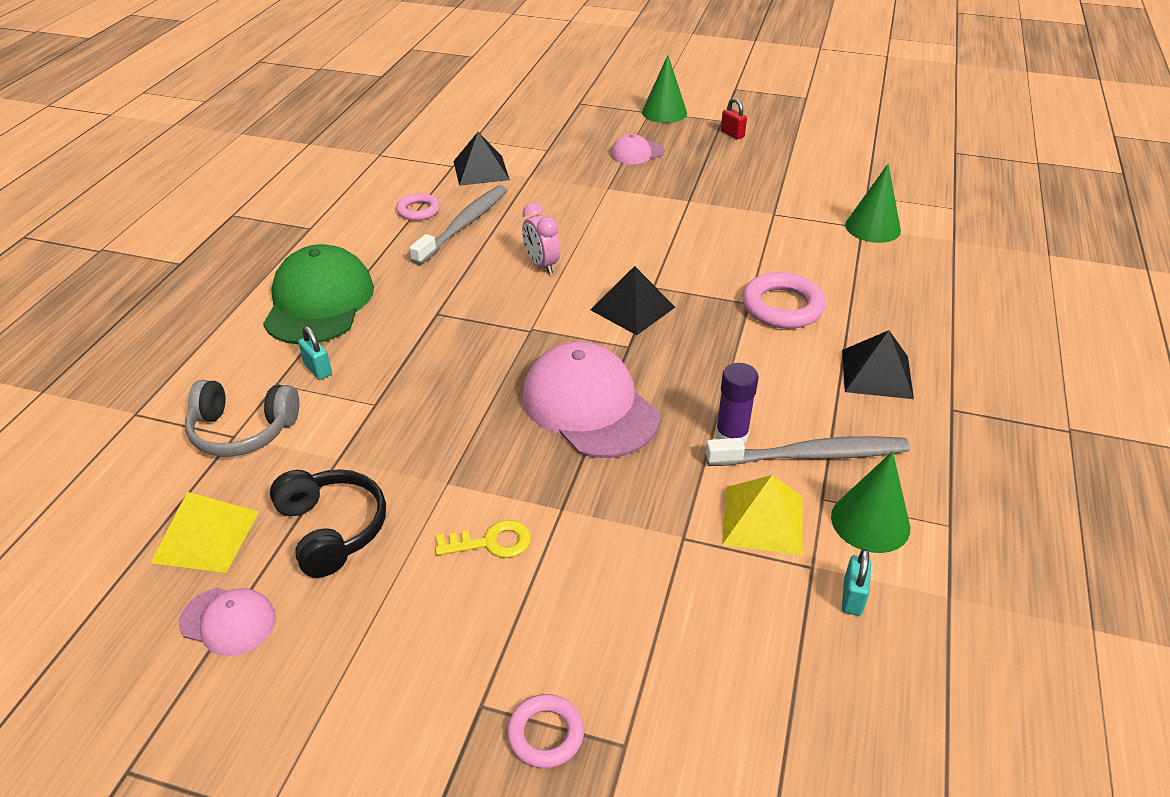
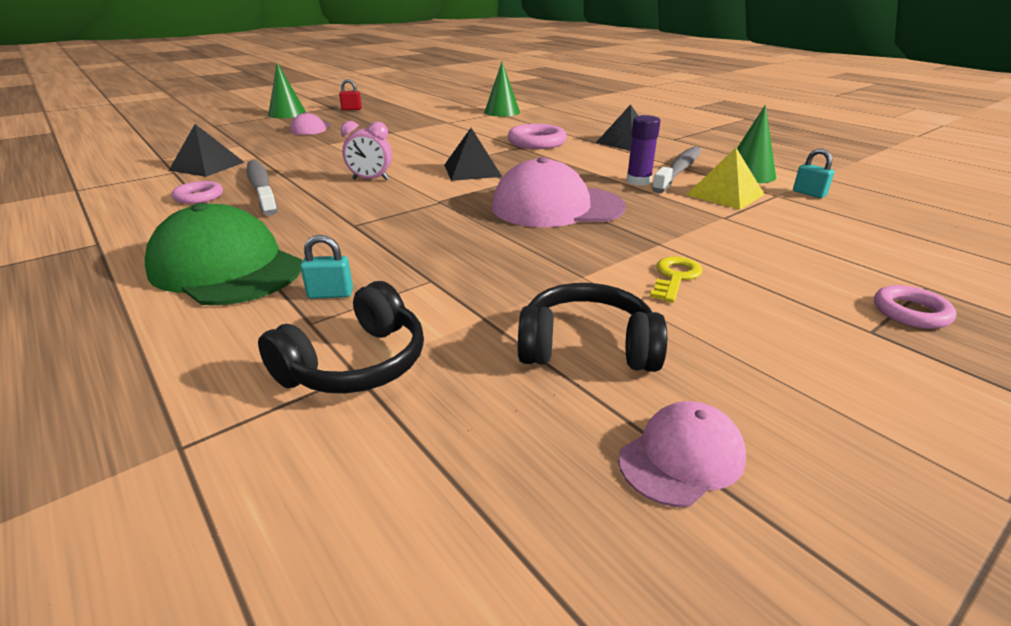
camera: 55 degrees left, 10 degrees down
yellow pyramid [150,492,259,573] -> none
grey headphones [185,380,300,457] -> black headphones [258,281,424,394]

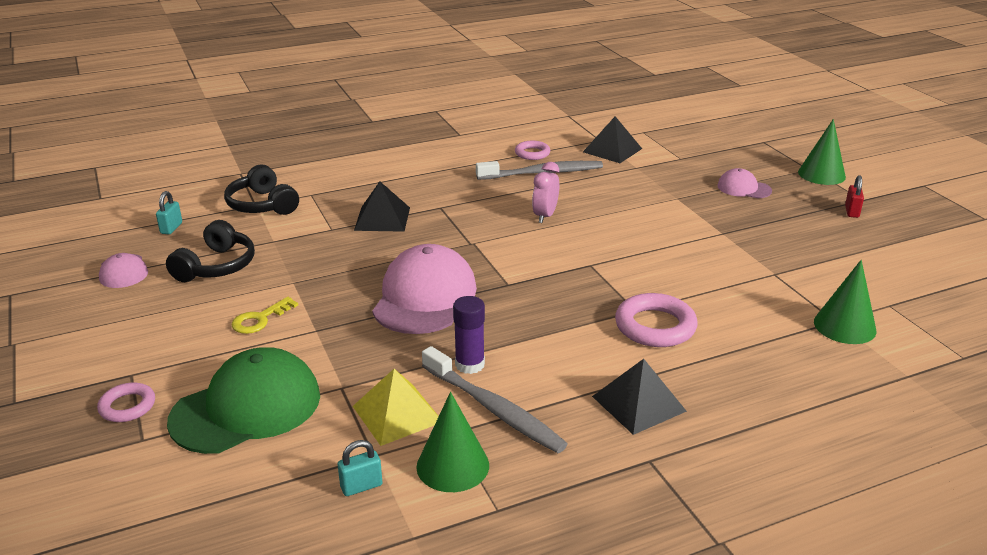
camera: 105 degrees right, 0 degrees up
green cap [145,203,302,305] -> green cap moved to [167,347,320,454]
turquoise padlock [300,235,353,299] -> turquoise padlock moved to [156,191,182,234]
black pyramid [444,128,502,181] -> black pyramid moved to [354,181,410,232]
yellow key [650,256,703,303] -> yellow key turned 90 degrees clockwise [231,297,298,334]

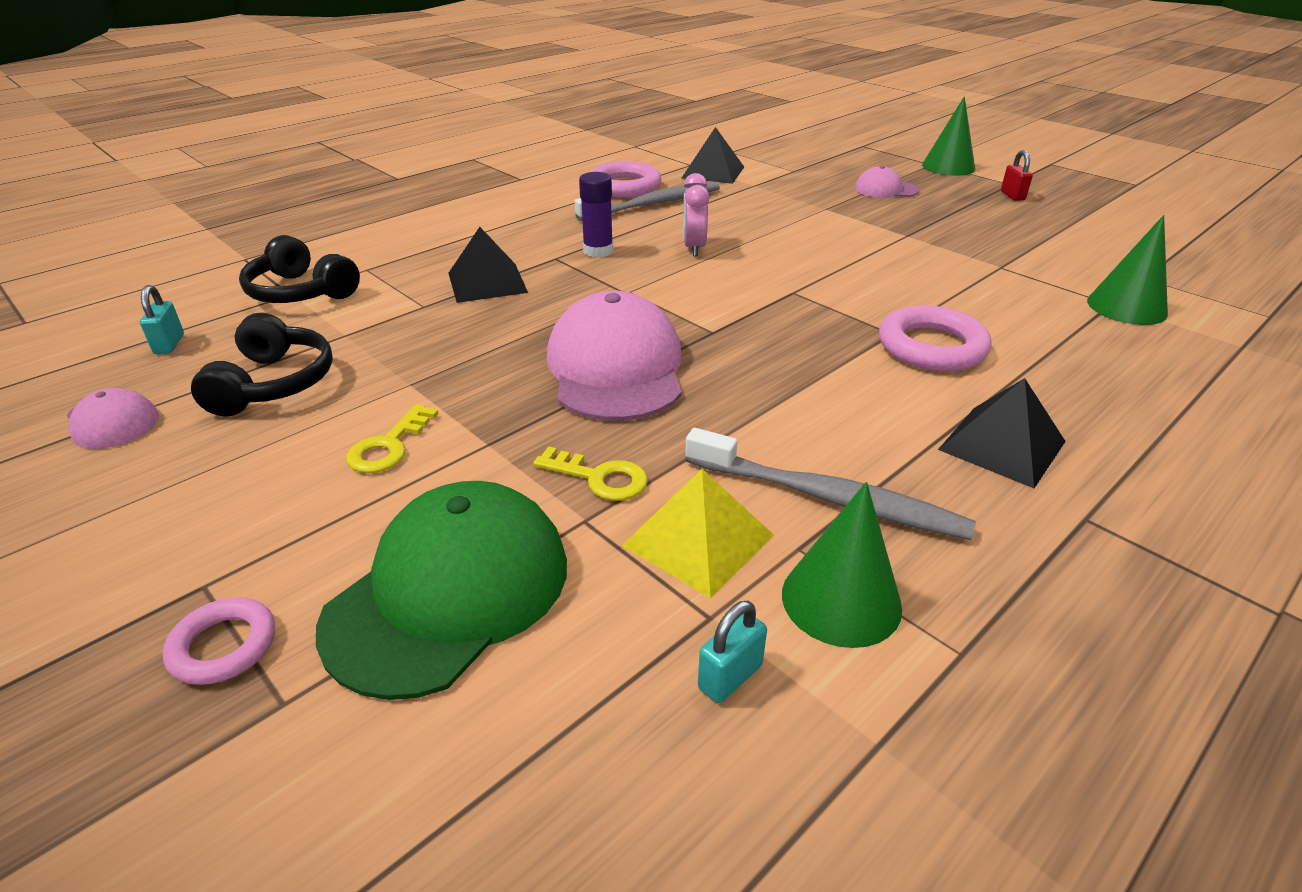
camera: 20 degrees left, 5 degrees up
purple glue stick [453,296,485,374] -> purple glue stick moved to [579,172,613,257]
pink ring [515,141,550,160] -> pink ring [590,161,661,198], size x1.66
none -> yellow key [533,446,648,501]

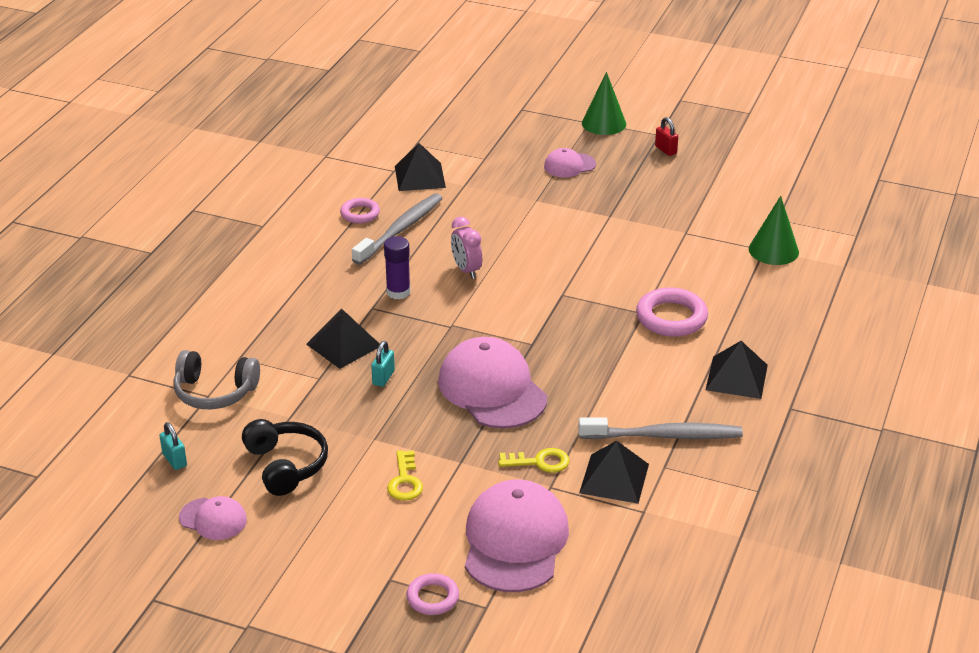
camera: 25 degrees left, 0 degrees up
black headphones [239,235,360,303] -> grey headphones [173,350,260,409]
green cap [316,481,567,700] -> pink cap [465,479,569,592]
pink ring [590,161,661,198] -> pink ring [340,198,380,223], size x0.60
yellow pyramid [622,469,774,598] -> black pyramid [579,441,649,504]
turquoise padlock [698,601,767,703] -> turquoise padlock moved to [371,341,395,387]
green cone [782,482,902,648] -> none

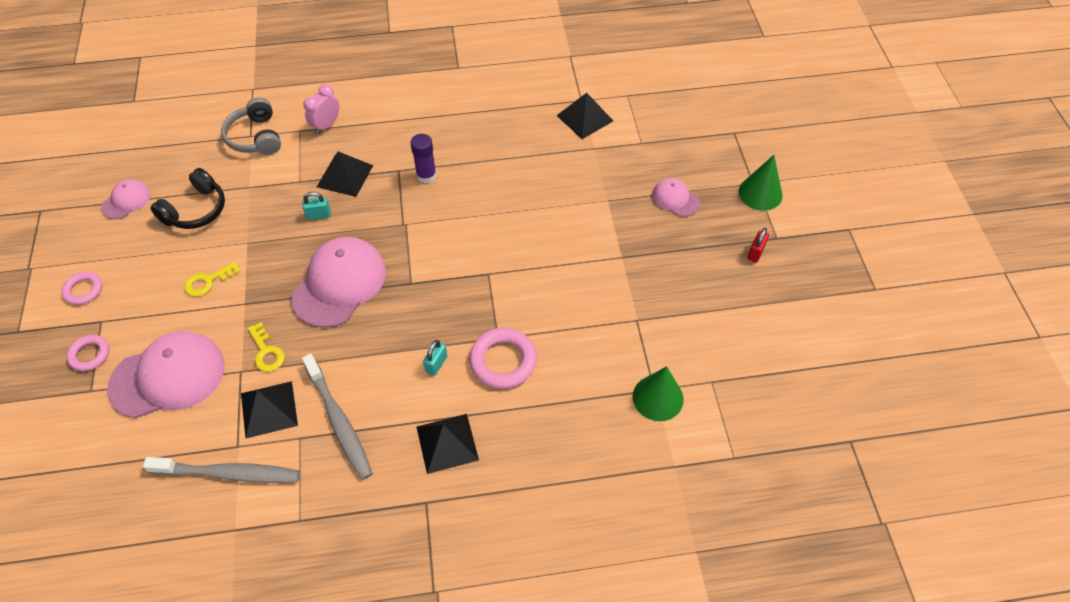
camera: 60 degrees right, 20 degrees up
turquoise padlock [159,422,187,470] -> turquoise padlock moved to [423,340,447,376]
pink cap [179,496,247,540] -> pink cap turned 135 degrees counterclockwise [101,179,150,219]
pink ring [340,198,380,223] -> pink ring moved to [61,272,102,305]
grey toothbrush [352,193,443,265] -> grey toothbrush moved to [143,457,300,483]
pink clock [451,217,482,279] -> pink clock moved to [303,84,339,134]

